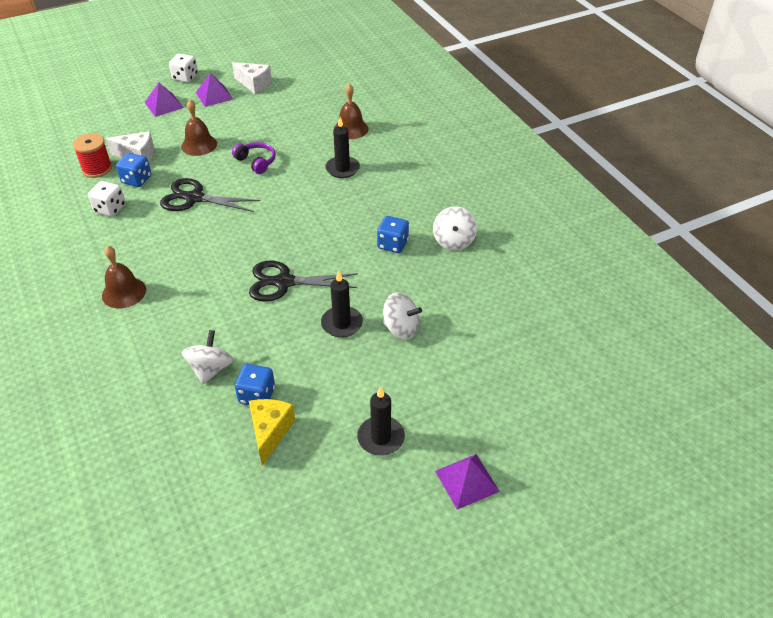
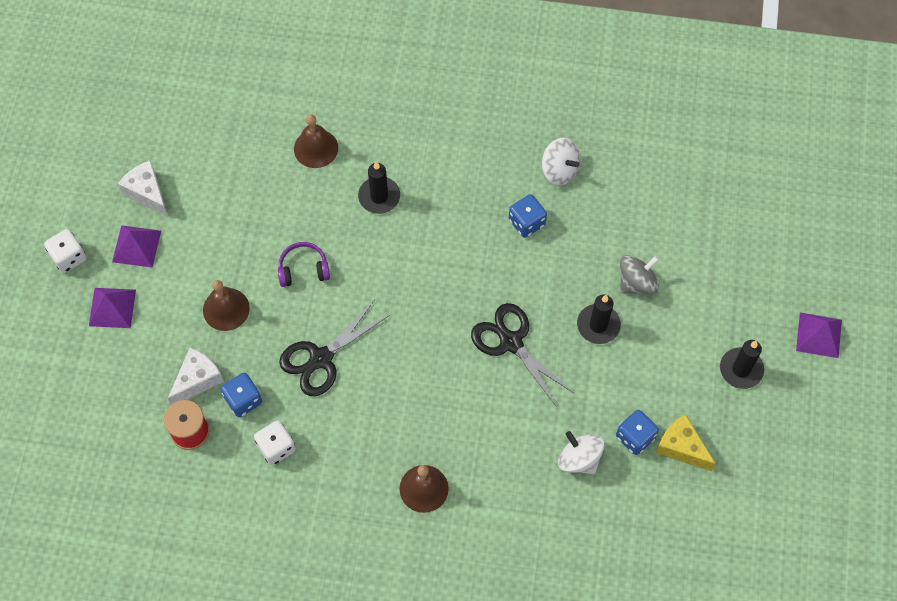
camera: 55 degrees left, 20 degrees up
white cheese [232,62,272,94] -> white cheese turned 105 degrees counterclockwise [118,160,168,216]
black scissors [249,261,358,302] -> black scissors turned 105 degrees clockwise [471,303,574,407]
white spinning top [382,292,422,340] -> grey spinning top [620,255,659,295]

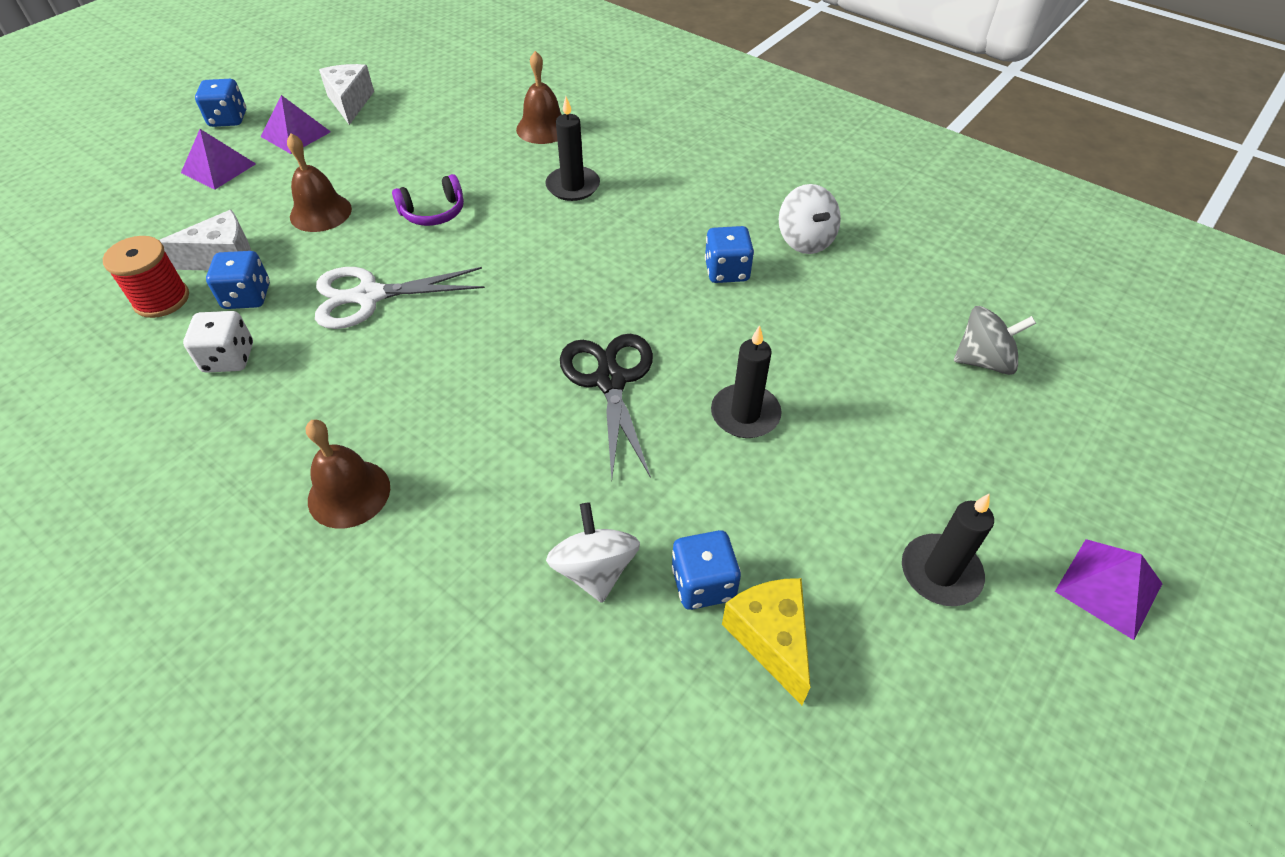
camera: 30 degrees right, 15 degrees down
white dice [44,229,87,273] -> blue dice [195,79,246,127]
purple headphones [278,242,330,287] -> purple headphones turned 135 degrees clockwise [392,174,464,226]
black scissors [279,300,390,396] -> white scissors [315,267,485,329]
grey spinning top [620,255,659,295] -> grey spinning top moved to [954,306,1036,375]

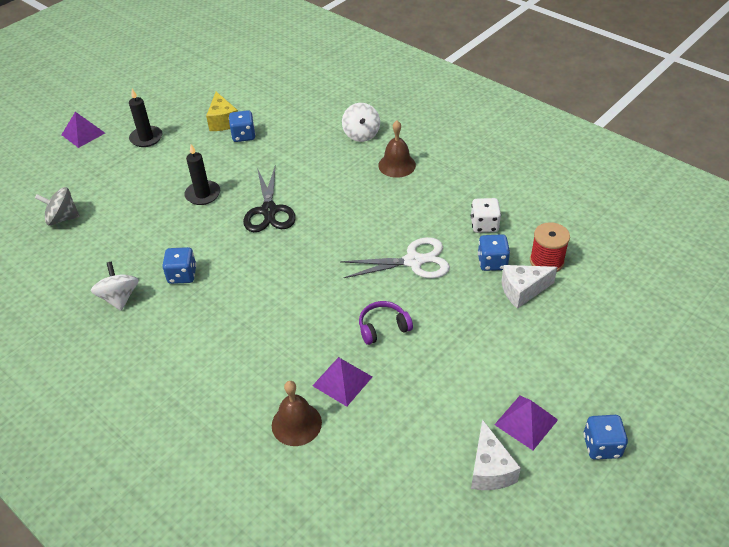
camera: 175 degrees left, 5 degrees down
purple pyramid [181,129,256,190] -> purple pyramid moved to [312,357,372,407]
brown bell [287,133,352,232] -> none
black candle [545,97,600,201] -> none
white spinning top [546,502,640,603] -> white spinning top moved to [342,103,380,142]

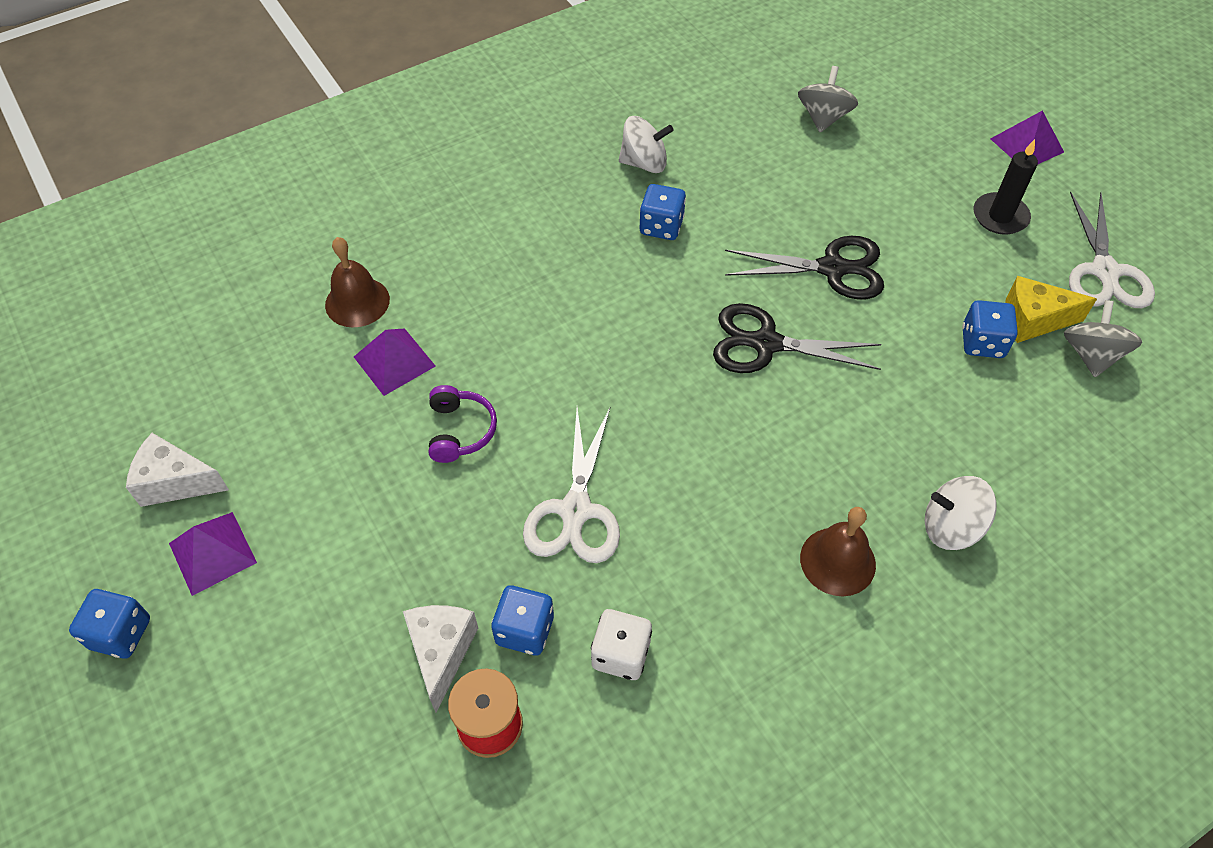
camera: 105 degrees right, 10 degrees up
black candle [184,144,220,205] -> black scissors [725,236,884,299]
none -> grey spinning top [1064,300,1142,377]
none -> white scissors [1069,192,1155,308]

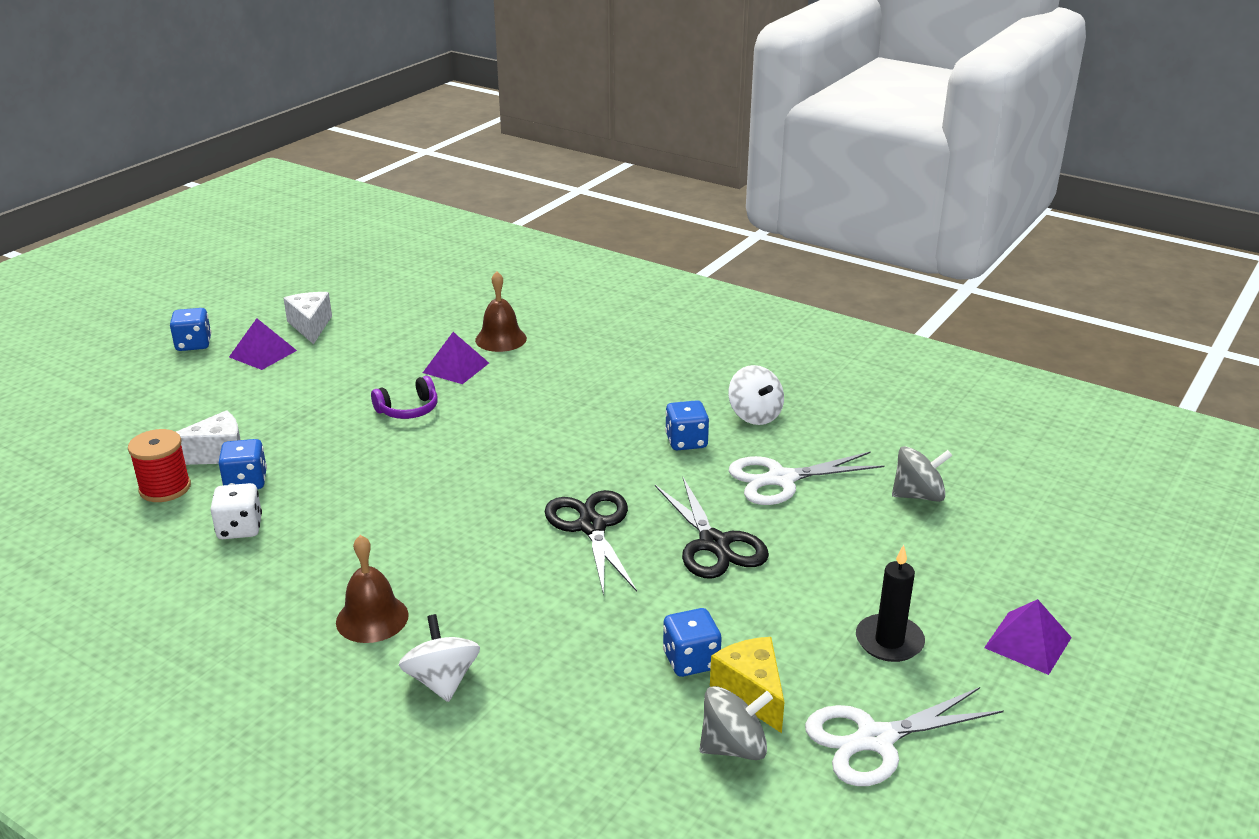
camera: 65 degrees right, 25 degrees down
white scissors [523,408,620,563] -> white scissors moved to [729,451,884,505]

